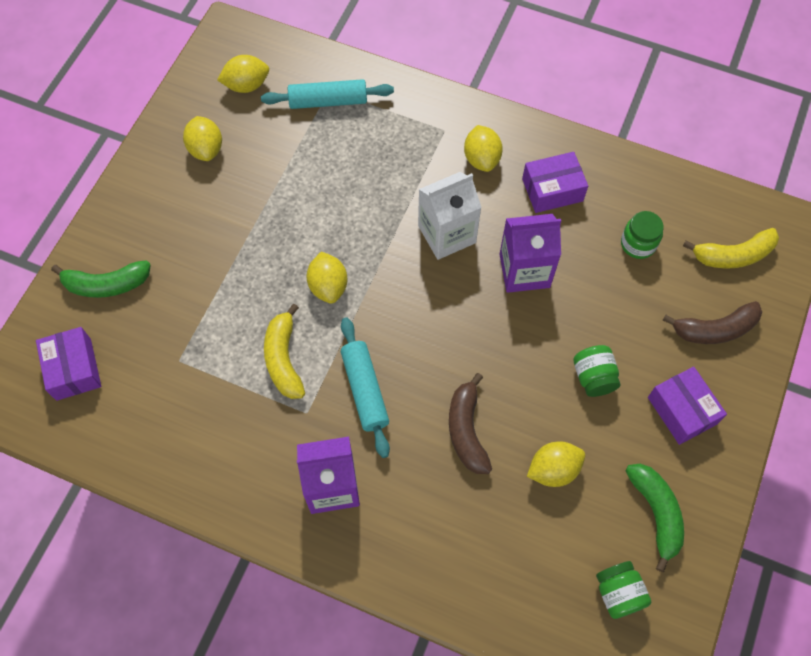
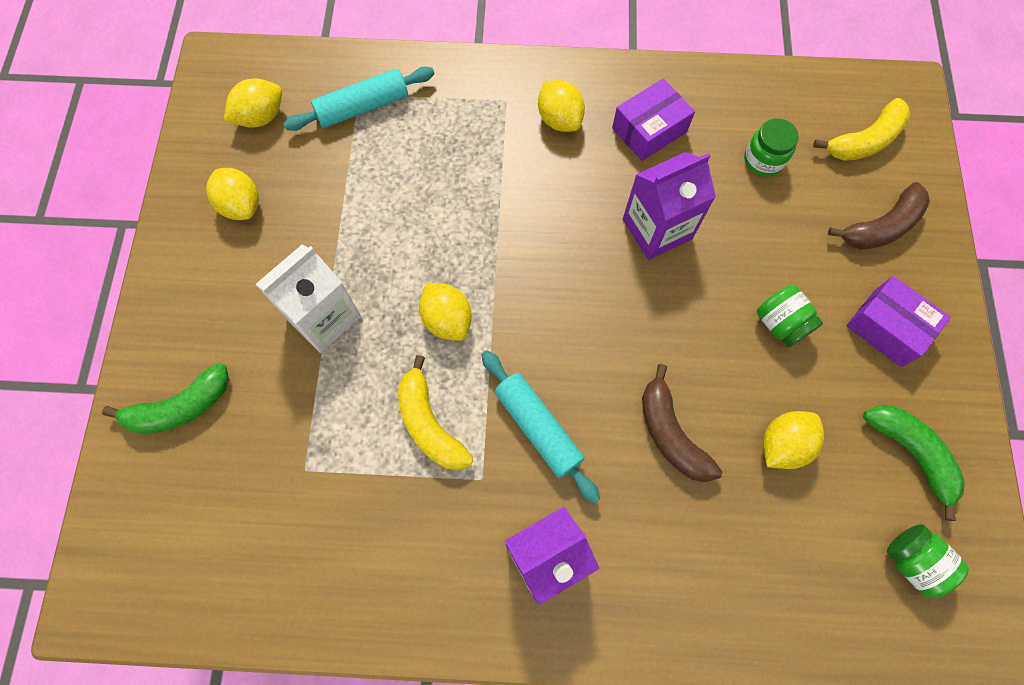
camera: 20 degrees left, 5 degrees up
purple box [36,327,101,401] -> none
white carton [418,172,482,260] -> white carton moved to [256,244,361,353]

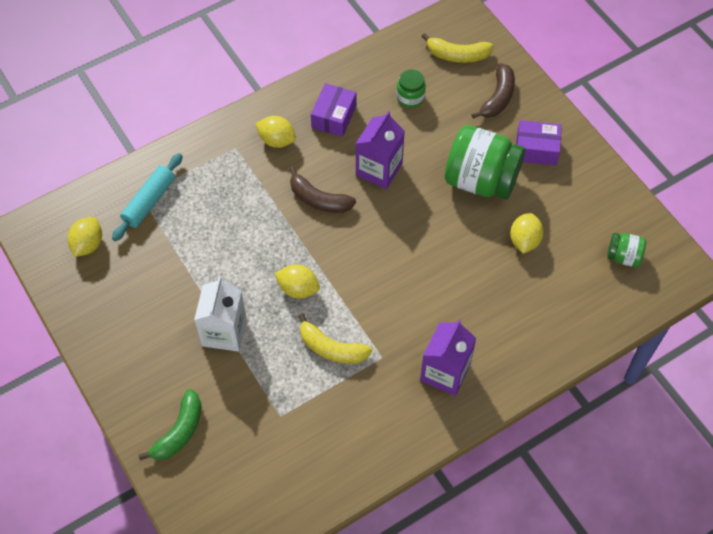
camera: 35 degrees left, 10 degrees down
yellow lemon [206,168,259,220] -> none
turquoise rolling pin [481,350,600,504] -> none
brown banana [642,364,722,482] -> brown banana moved to [289,166,356,213]
green jar [757,285,823,348] -> green jar [445,125,525,200], size x2.09
yellow banana [813,98,910,161] -> yellow banana turned 75 degrees clockwise [421,33,493,63]
green banana [863,405,965,521] -> none

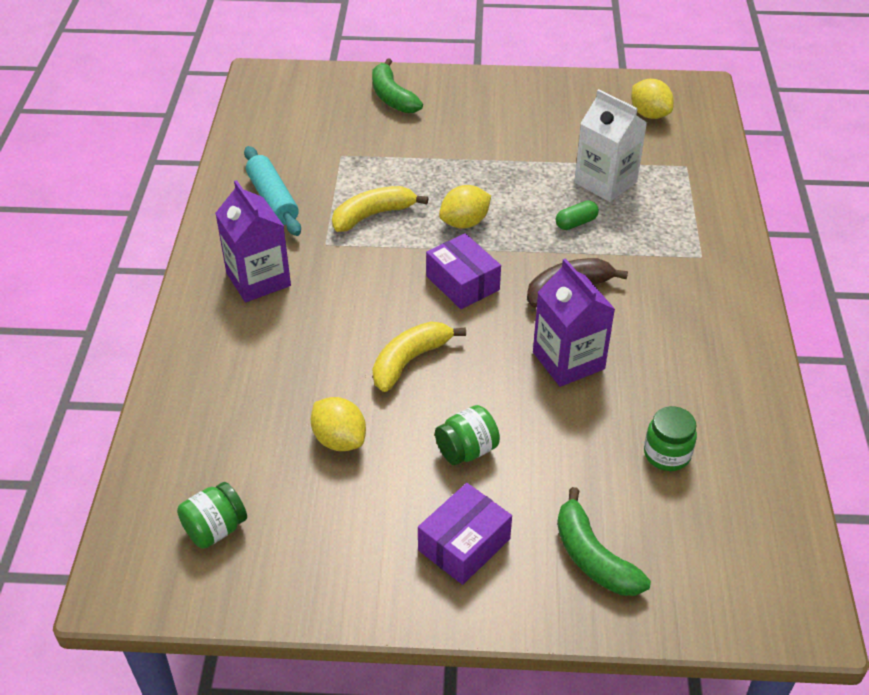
camera: 125 degrees right, 15 degrees down
turquoise rolling pin [112,153,182,241] -> turquoise rolling pin moved to [244,146,301,236]
white carton [194,277,247,352] -> white carton moved to [574,89,647,202]
yellow lemon [255,116,296,148] -> none
purple box [311,83,356,137] -> purple box moved to [426,233,501,309]
yellow banana [421,33,493,63] -> yellow banana moved to [373,322,466,392]
green jar [445,125,525,200] -> green jar [435,405,500,465], size x0.48
brown banana [472,63,515,119] -> green banana [557,487,651,596]
none -> green capsule [556,200,599,230]

